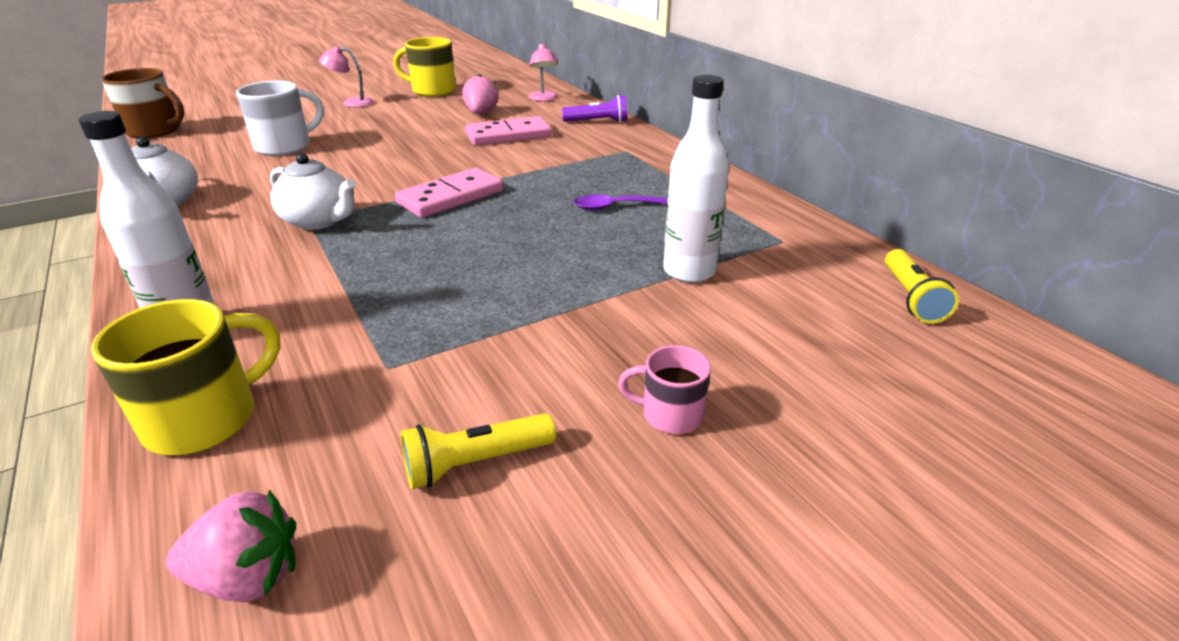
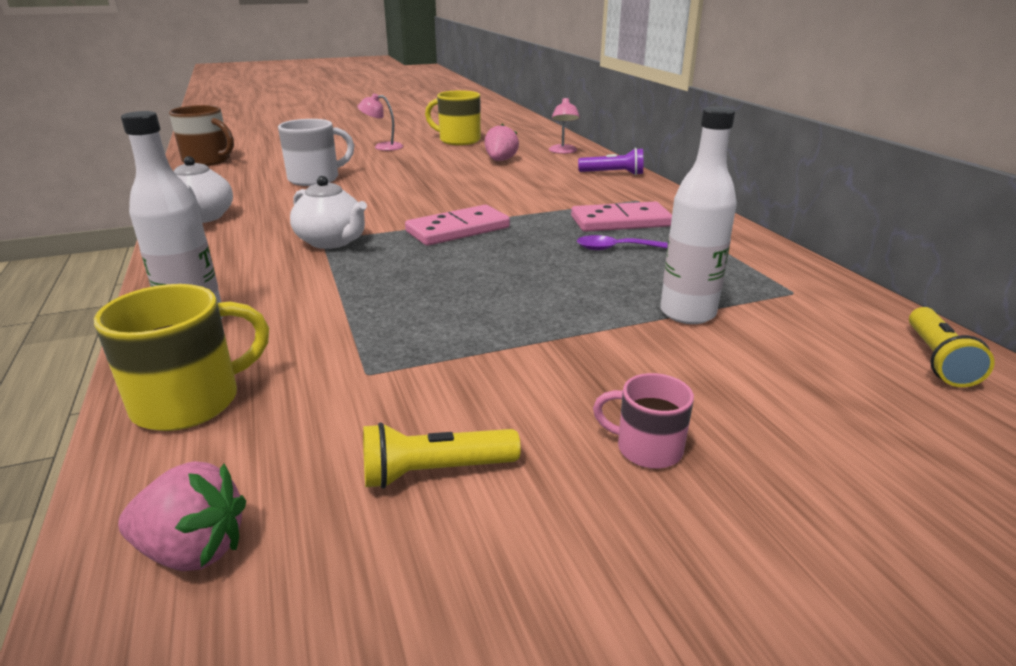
camera: 10 degrees right, 5 degrees down
pink domino [465,116,552,146] -> pink domino moved to [571,201,672,232]

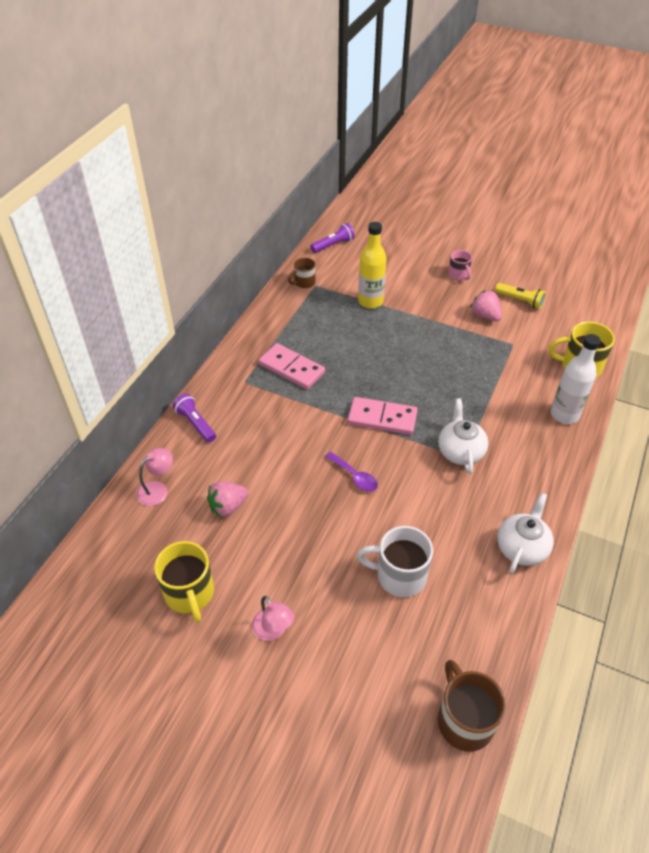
camera: 135 degrees left, 20 degrees up
pink strawberry [118,461,246,571] -> pink strawberry moved to [470,290,502,321]
purple spoon [577,235,668,250] -> purple spoon moved to [325,452,378,492]
white bottle [660,106,737,324] -> yellow bottle [358,222,387,309]
yellow flashlight [909,307,995,387] -> purple flashlight [310,223,355,253]
none -> brown mug [288,258,316,288]

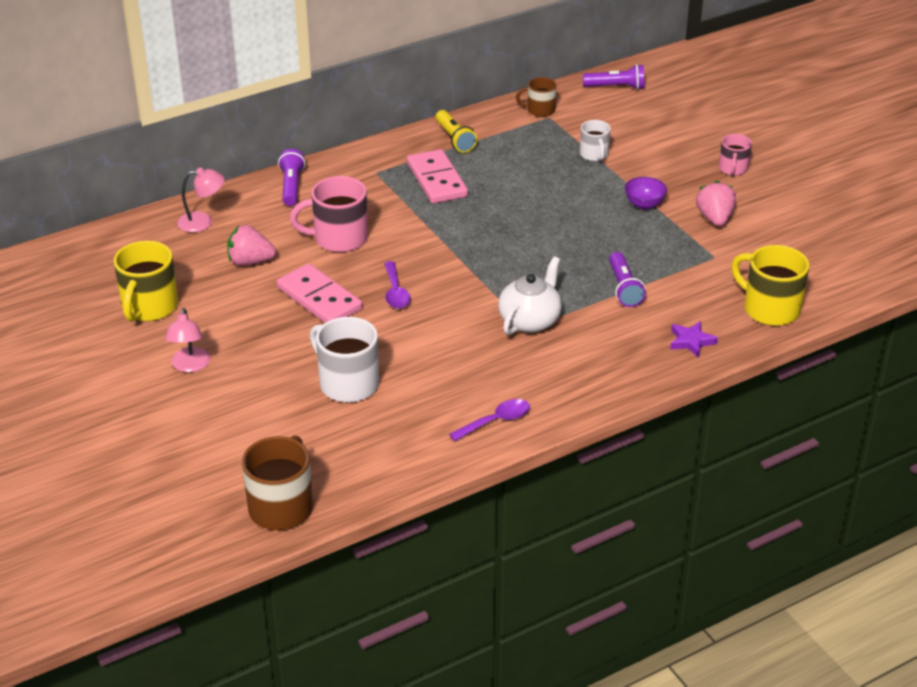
camera: 35 degrees right, 10 degrees down
pink domino [347,397,418,435] -> pink domino moved to [277,264,362,323]
yellow bottle [358,222,387,309] -> white mug [580,120,611,161]
yellow flashlight [495,283,546,309] -> yellow flashlight moved to [436,110,477,153]
white teapot [497,493,554,574] -> purple spoon [449,399,530,441]
white bottle [551,334,601,424] -> purple star [670,321,718,358]
none -> pink mug [290,176,368,252]
none -> purple flashlight [609,252,646,307]
none -> purple bowl [625,177,667,209]

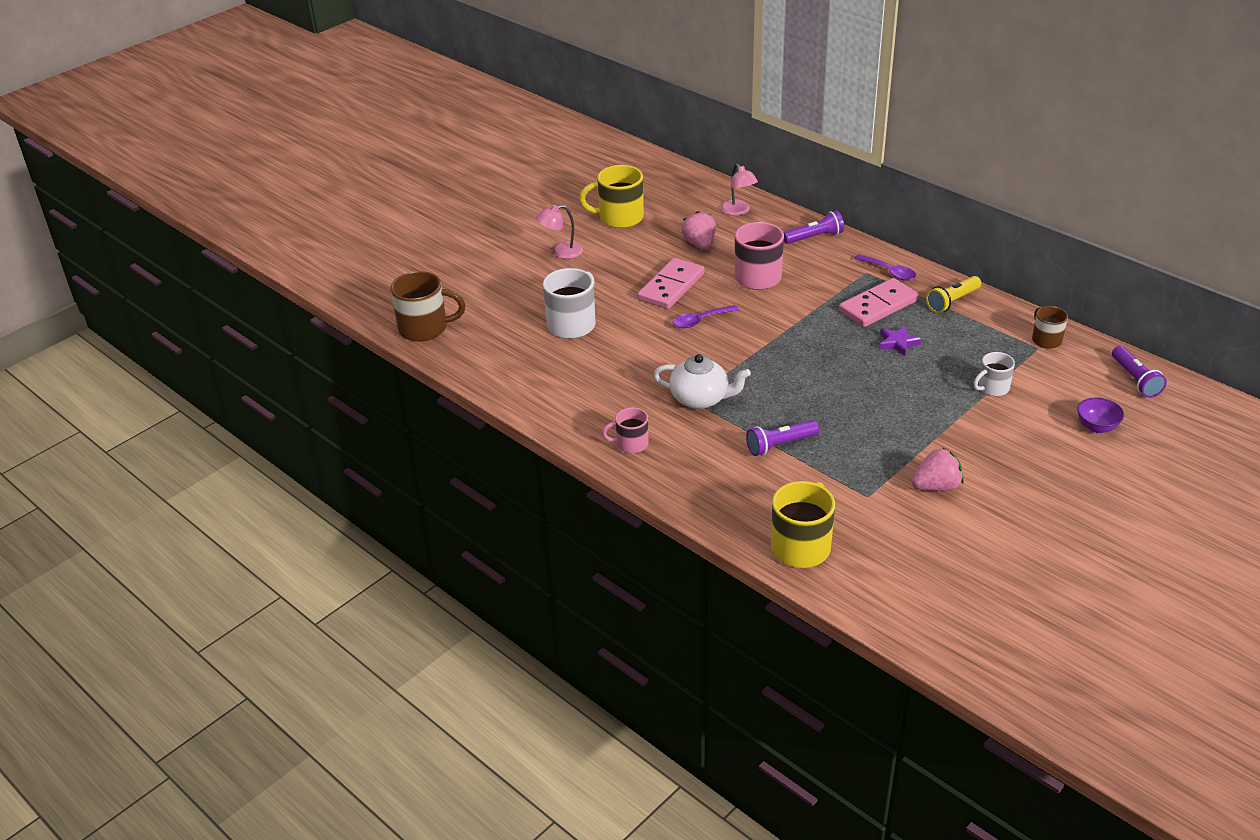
camera: 75 degrees right, 0 degrees up
purple spoon [449,399,530,441] -> purple spoon moved to [854,254,916,281]
purple bowl [625,177,667,209] -> purple bowl moved to [1077,397,1124,433]
purple star [670,321,718,358] -> purple star moved to [880,325,922,356]
pink mug [719,134,752,176] -> pink mug moved to [602,407,648,453]

